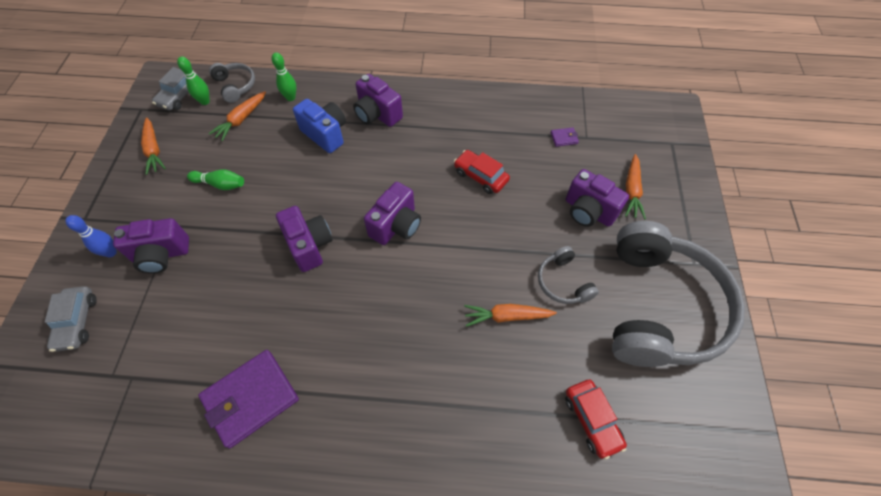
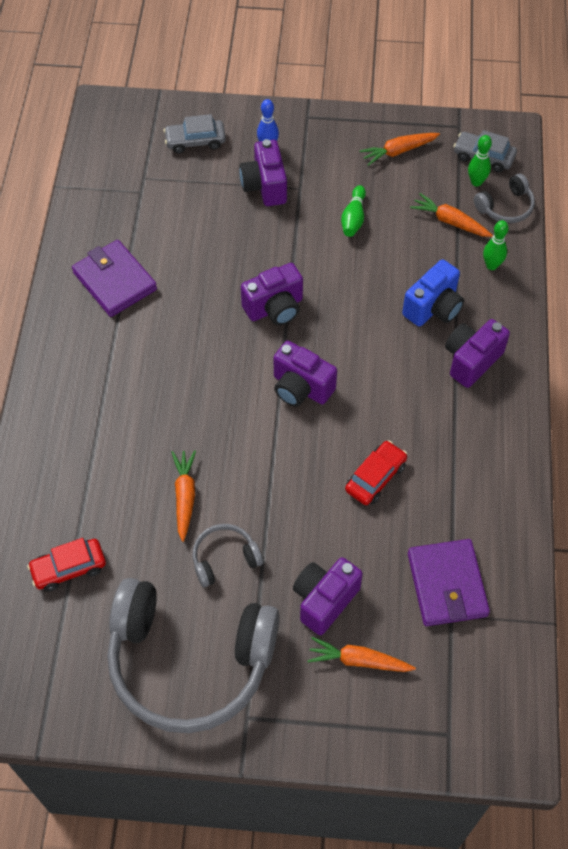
camera: 90 degrees right, 0 degrees up
purple wallet [551,127,579,147] -> purple wallet [408,539,490,626], size x2.44

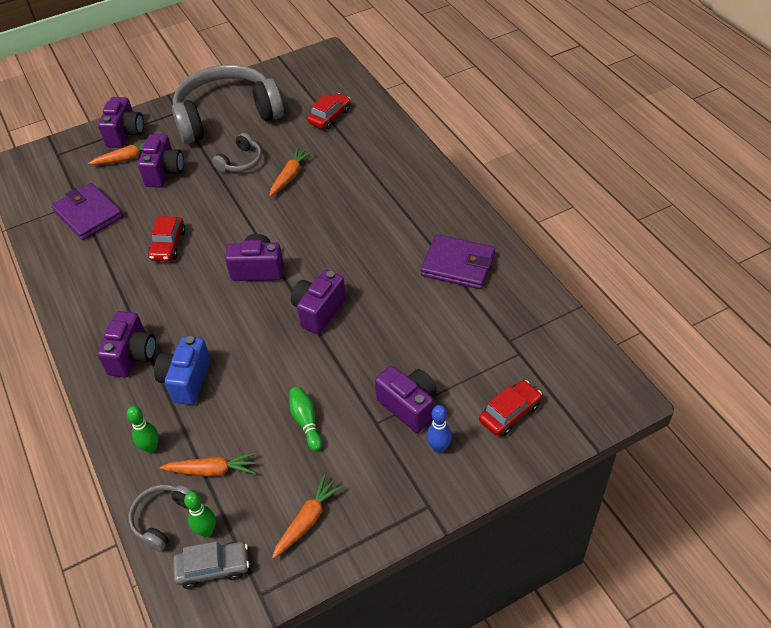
camera: 150 degrees right, 10 degrees down
grey car [164,114,226,153] -> red car [479,380,542,436]
orange carrot [171,450,196,542] -> orange carrot turned 120 degrees counterclockwise [269,147,313,196]
none -> purple camera [98,97,144,148]

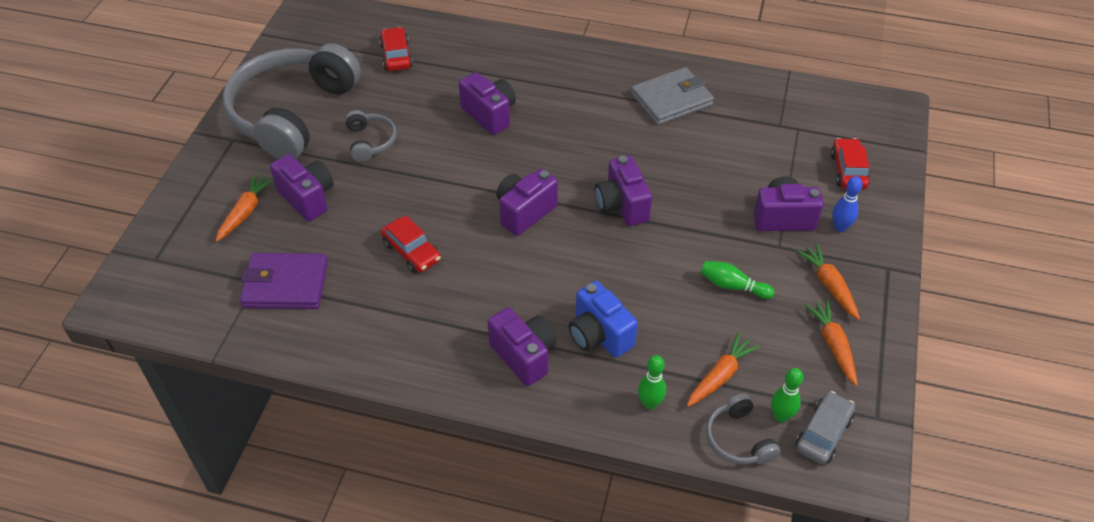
camera: 50 degrees left, 0 degrees up
purple camera [98,97,144,148] -> purple camera moved to [459,72,516,135]
orange carrot [269,147,313,196] -> orange carrot moved to [796,243,860,320]
purple wallet [421,234,495,289] -> grey wallet [631,67,714,125]

